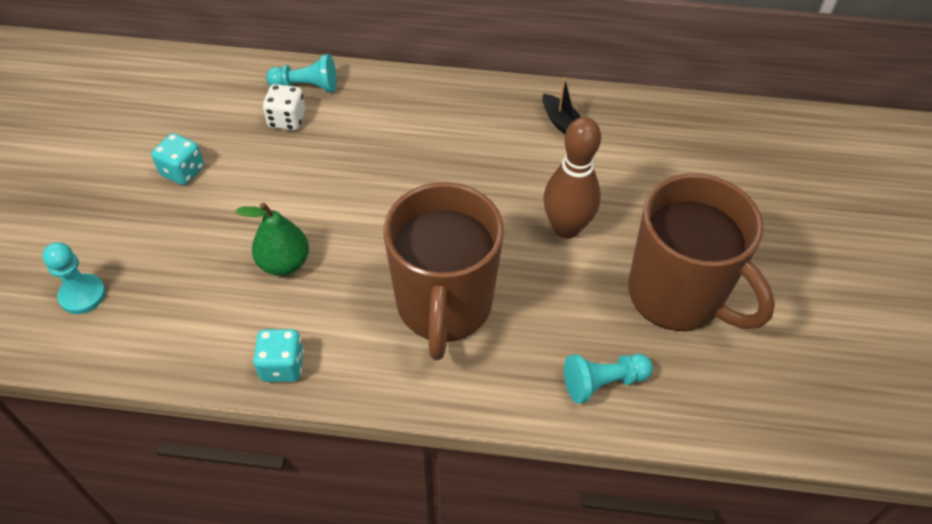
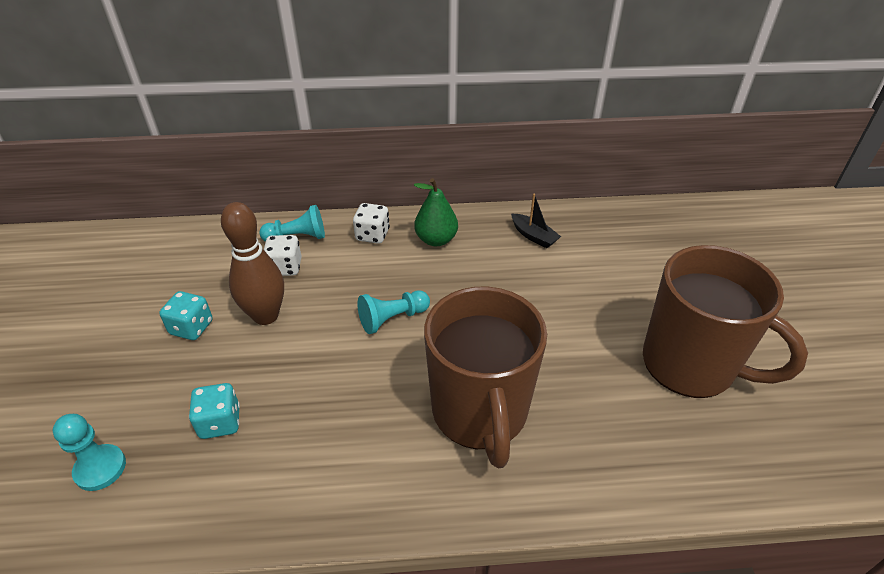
camera: 10 degrees left, 10 degrees down
green pear [235,202,309,276] -> green pear moved to [414,178,458,246]
turquoise dice [253,329,304,382] -> turquoise dice moved to [189,383,240,439]
brown bowling pin [543,117,601,239] -> brown bowling pin moved to [221,202,284,325]
turquoise pawn [564,354,653,404] -> turquoise pawn moved to [357,290,430,334]
none -> white dice [353,203,390,244]

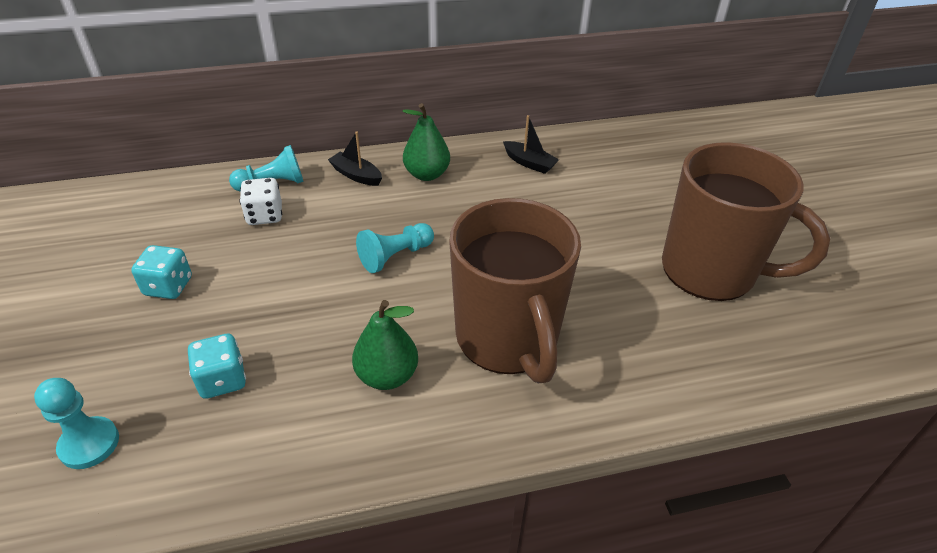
camera: 10 degrees left, 0 degrees up
brown bowling pin [221,202,284,325] -> none
white dice [353,203,390,244] -> black boat [328,132,382,186]
none -> green pear [352,300,418,390]

